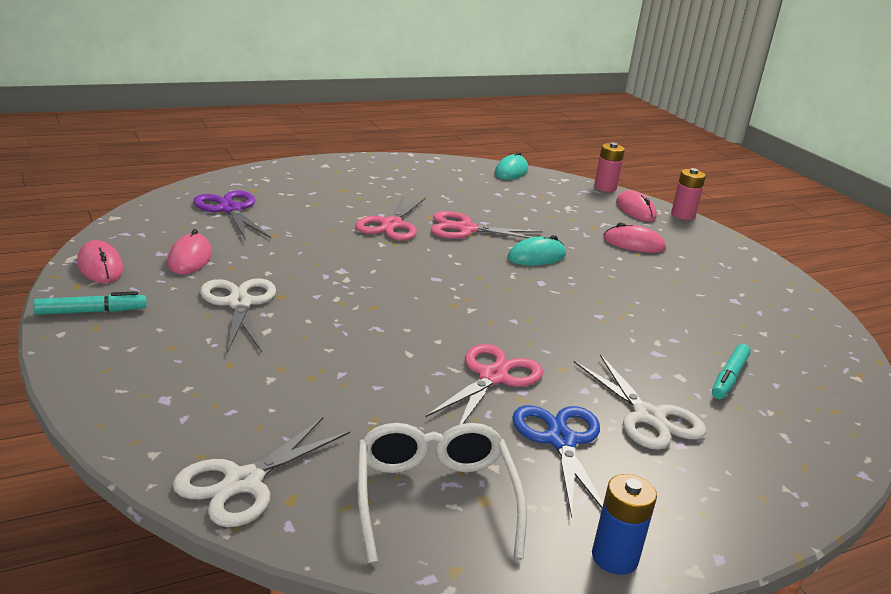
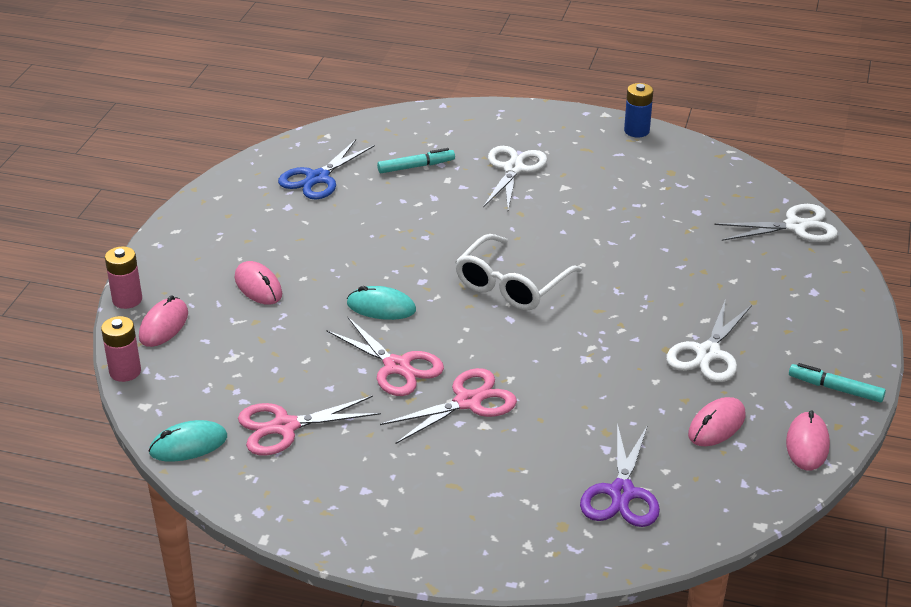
camera: 135 degrees left, 10 degrees up
white glasses [357,423,527,563] -> white glasses moved to [455,234,582,310]
pink scissors [425,344,543,425] -> pink scissors moved to [238,396,381,455]
blue scissors [512,405,603,518] -> blue scissors moved to [278,139,375,199]

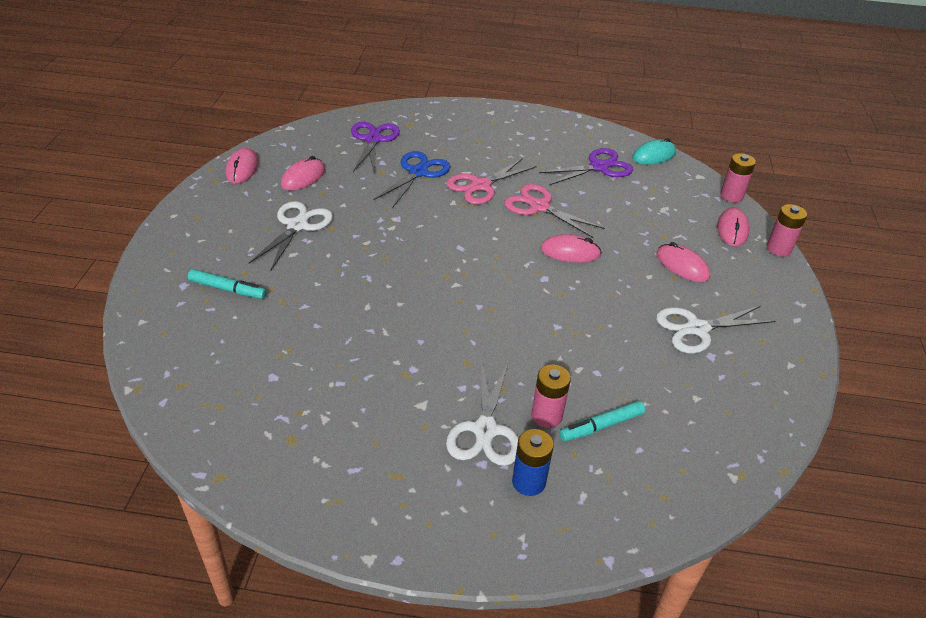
camera: 170 degrees right, 5 degrees up
pink scissors [238,396,381,455] -> purple scissors [539,148,633,185]
blue scissors [278,139,375,199] -> blue scissors moved to [374,151,451,208]
turquoise mouse [347,286,416,320] -> pink mouse [540,234,602,263]
white glasses [455,234,582,310] -> none
blue battery [624,83,653,137] -> blue battery moved to [512,429,554,496]
white scissors [714,204,838,242] -> white scissors moved to [656,306,775,354]
turquoise marker [789,363,886,402] -> turquoise marker moved to [188,269,267,299]
none -> pink battery [531,364,571,428]

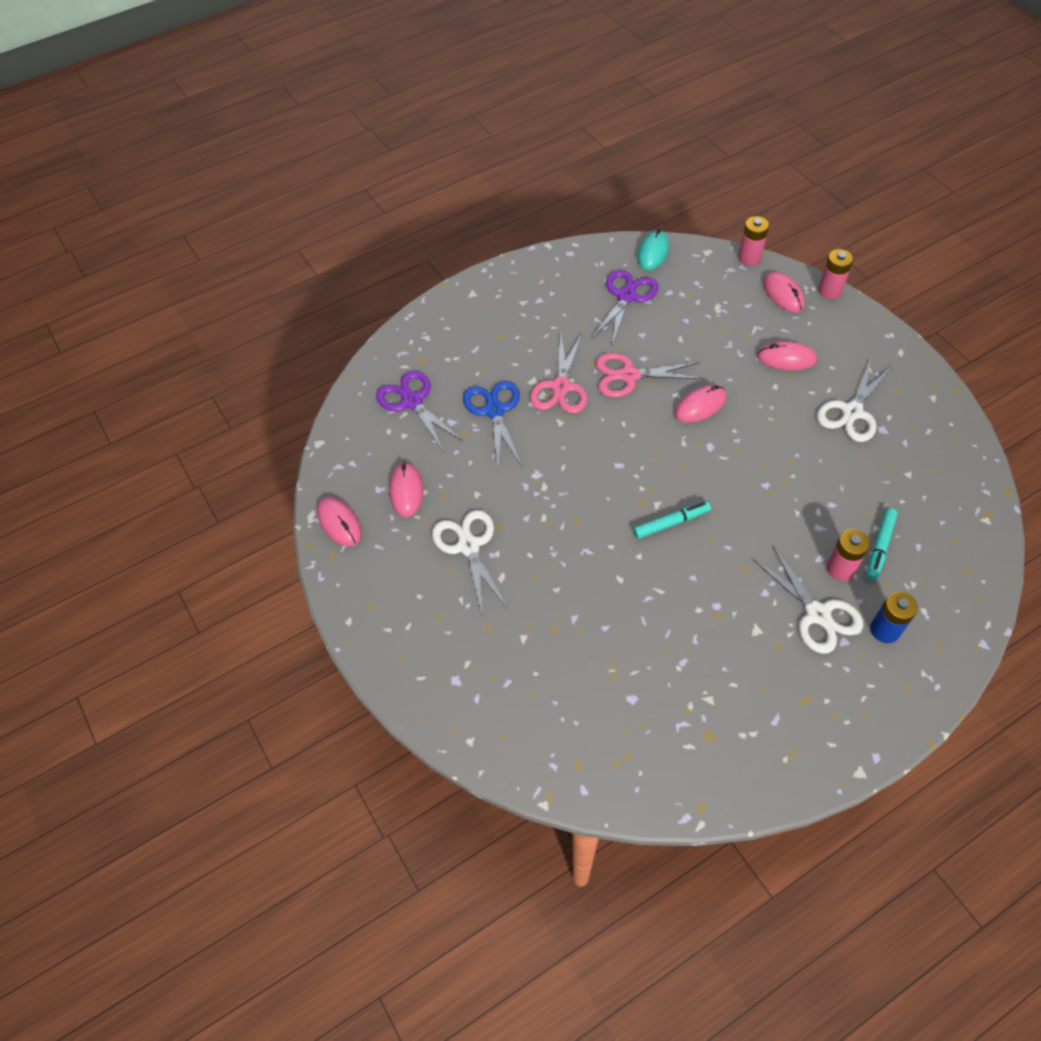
camera: 35 degrees left, 15 degrees up
turquoise marker [188,269,267,299] -> turquoise marker moved to [633,501,711,539]

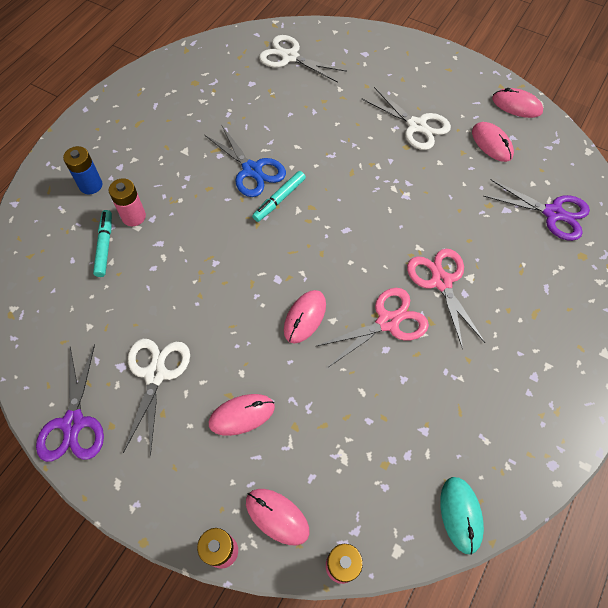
camera: 150 degrees right, 5 degrees up
blue scissors [463,381,522,466] -> blue scissors moved to [205,125,286,197]
purple scissors [591,270,659,345] -> purple scissors moved to [36,344,104,462]
white scissors [752,546,863,654] -> white scissors moved to [259,35,347,82]

